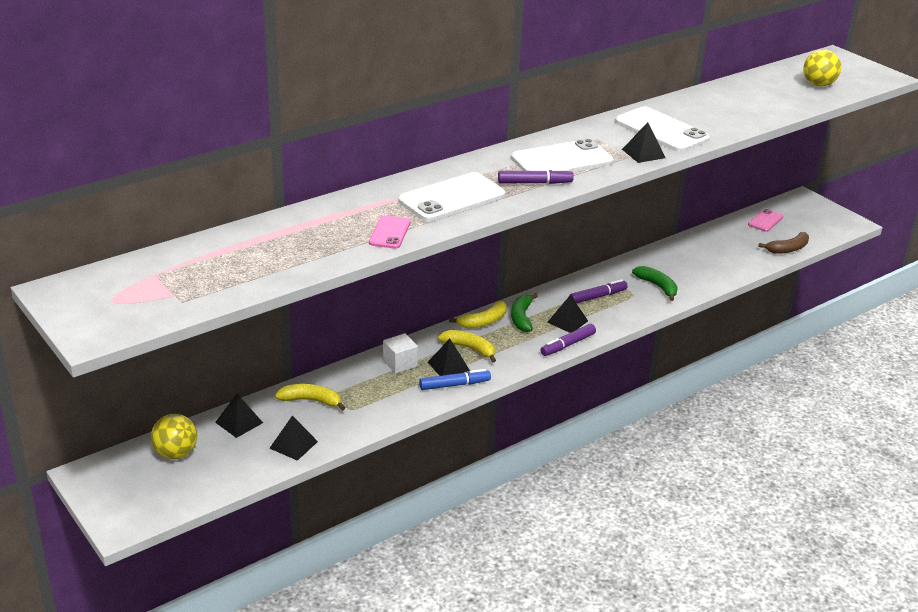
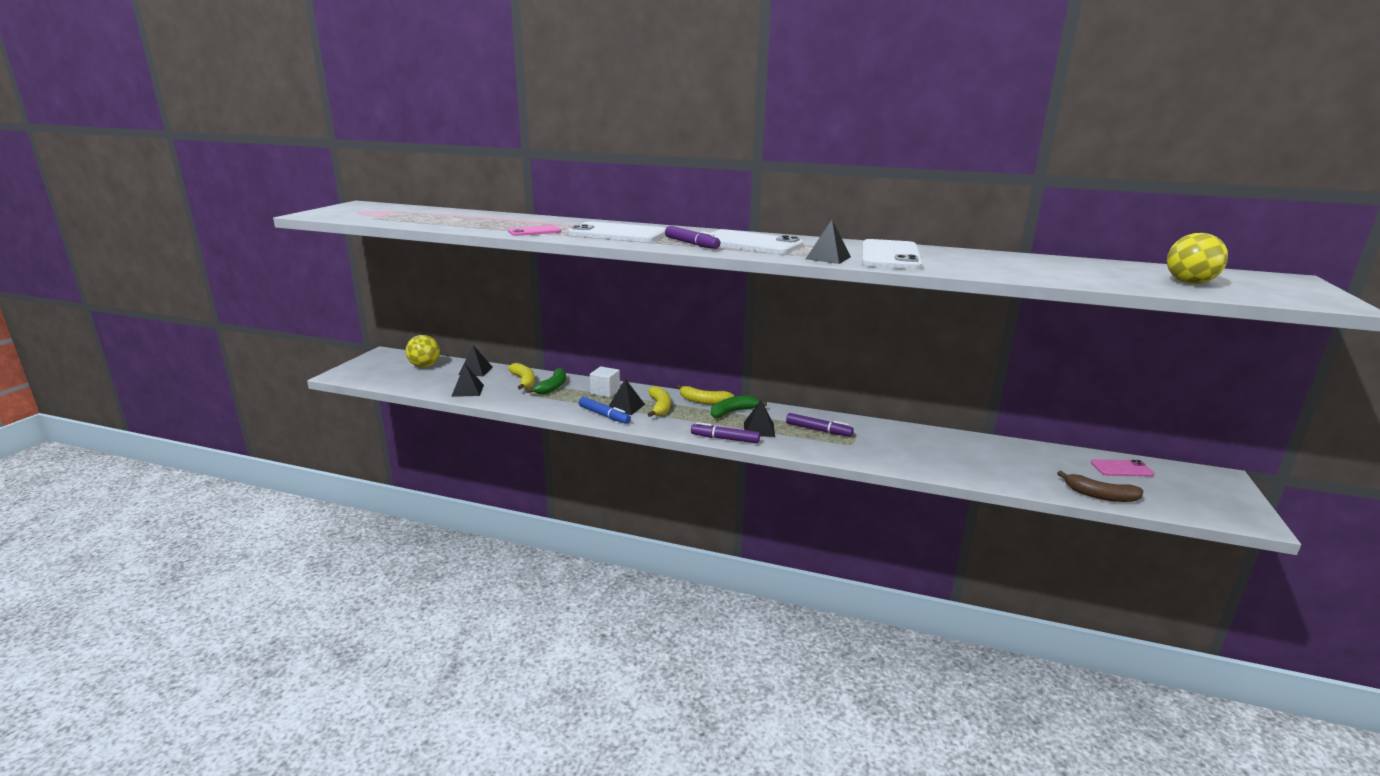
camera: 55 degrees right, 10 degrees down
green banana [632,266,678,301] -> green banana moved to [526,368,566,394]

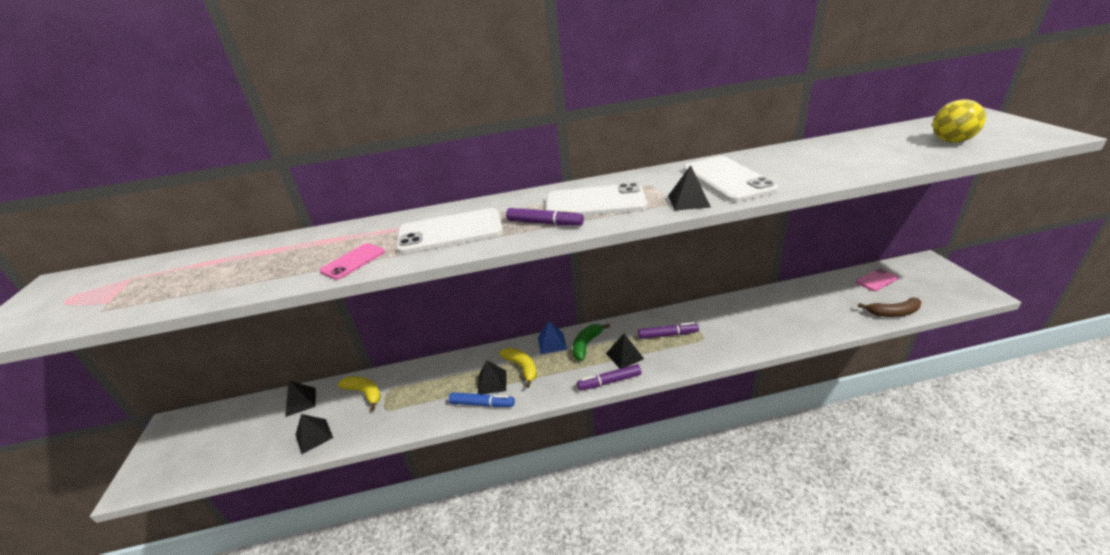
camera: 25 degrees left, 10 degrees up
yellow ball [406,335,440,367] -> none
green banana [526,368,566,394] -> none
white cube [590,366,620,398] -> none
yellow banana [677,385,734,405] -> blue pyramid [538,321,567,354]

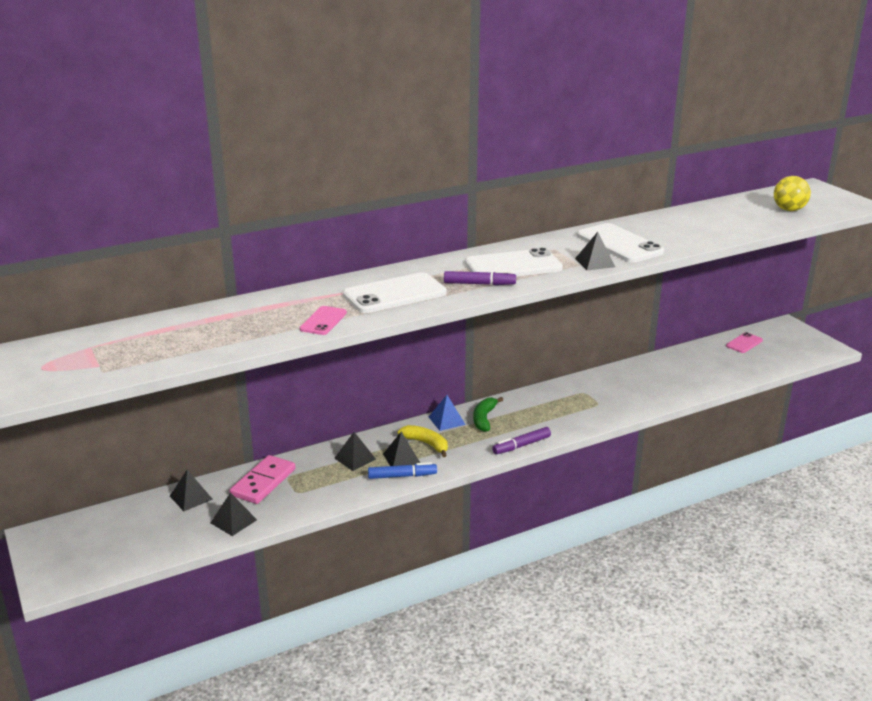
camera: 20 degrees left, 5 degrees down
yellow banana [338,376,381,411] -> pink domino [230,455,296,504]
black pyramid [606,334,644,369] -> black pyramid moved to [334,432,376,471]
purple marker [638,322,699,339] -> none
brown banana [858,297,921,317] -> none

